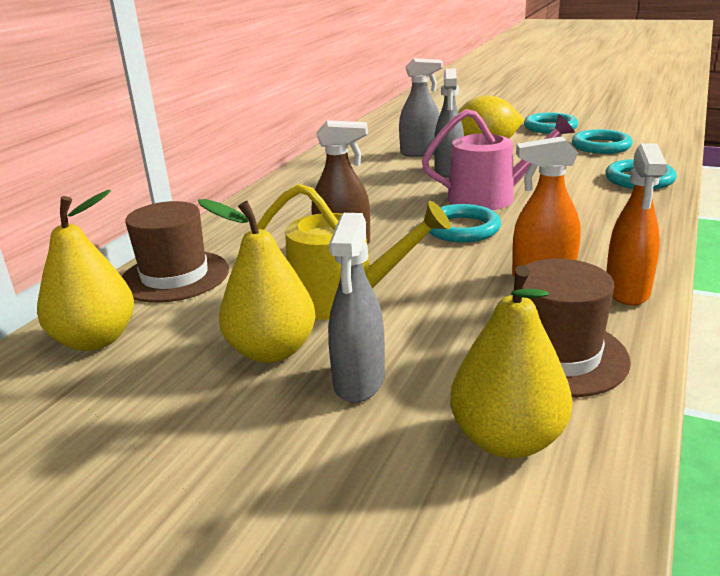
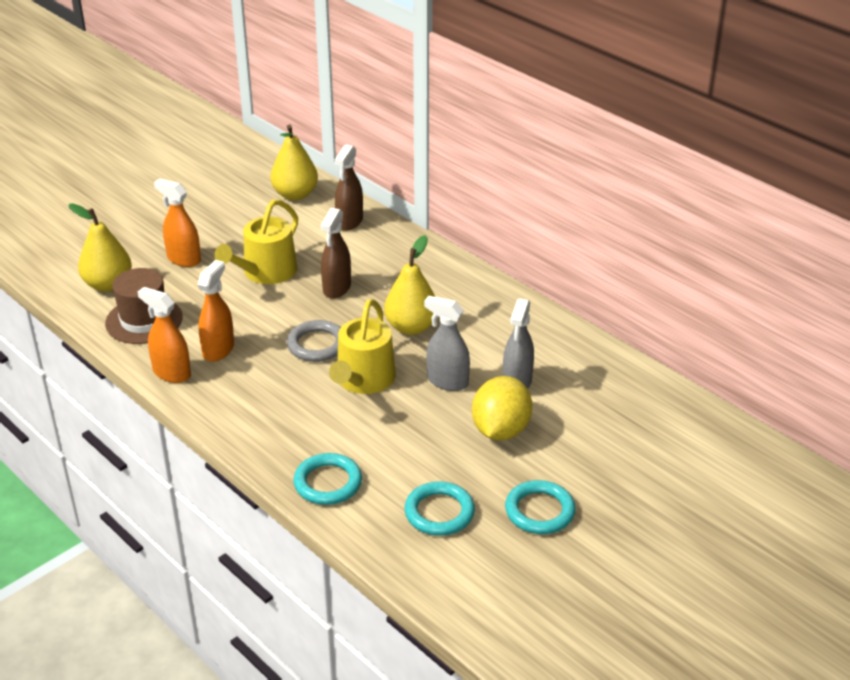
camera: 110 degrees right, 10 degrees up
brown hat [122,201,229,303] -> brown spray bottle [335,144,363,231]
yellow pear [198,199,316,363] -> yellow pear moved to [384,235,435,335]
grey spray bottle [328,213,385,403] -> orange spray bottle [154,179,201,267]
pink watering can [422,109,575,210] -> yellow watering can [329,299,396,394]
turquoise ring [429,204,501,243] -> grey ring [287,320,341,362]

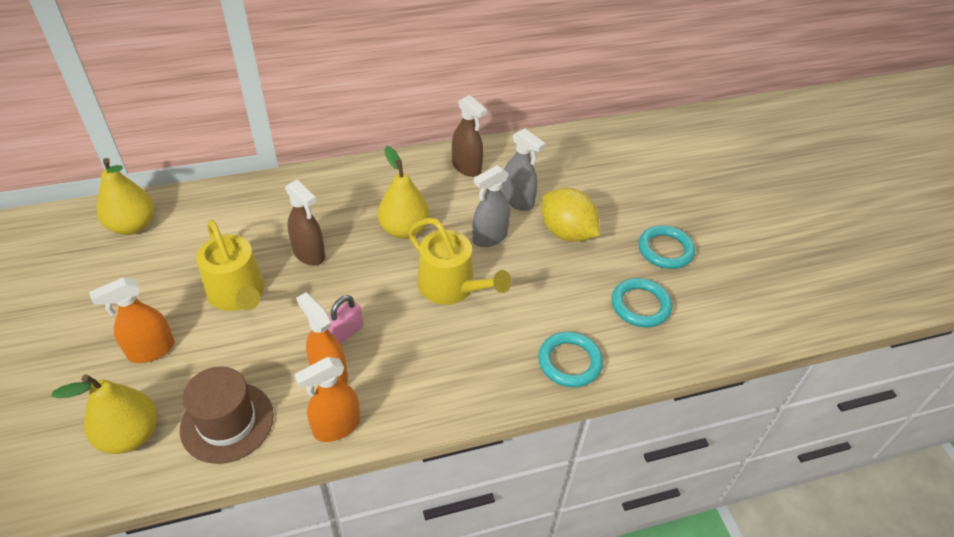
camera: 65 degrees left, 10 degrees up
grey ring [287,320,341,362] -> none
brown spray bottle [335,144,363,231] -> brown spray bottle moved to [452,95,487,177]
none -> pink padlock [328,295,363,344]

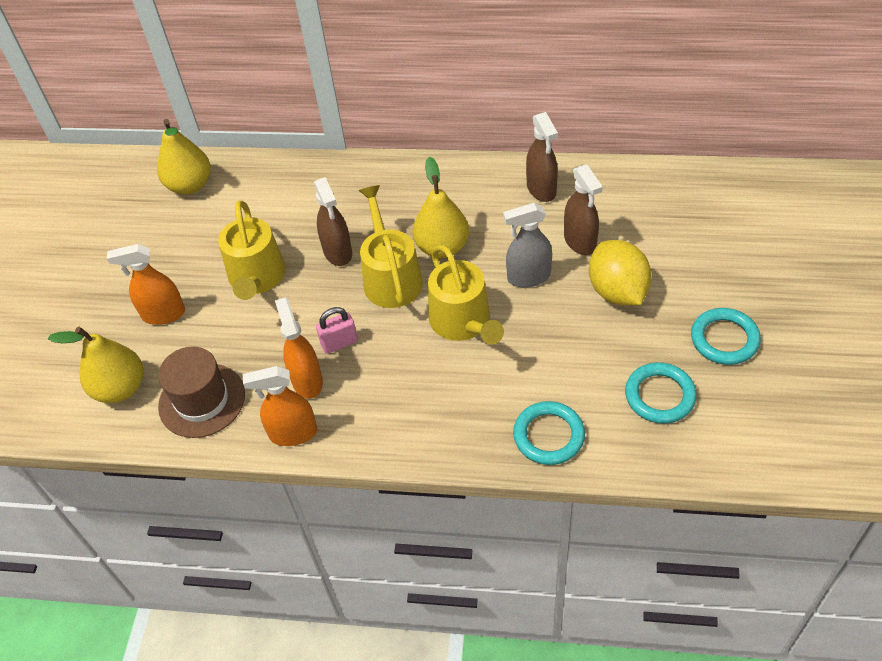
camera: 30 degrees right, 5 degrees up
grey spray bottle [502,128,545,211] -> brown spray bottle [564,164,603,255]
none -> yellow watering can [359,185,423,308]

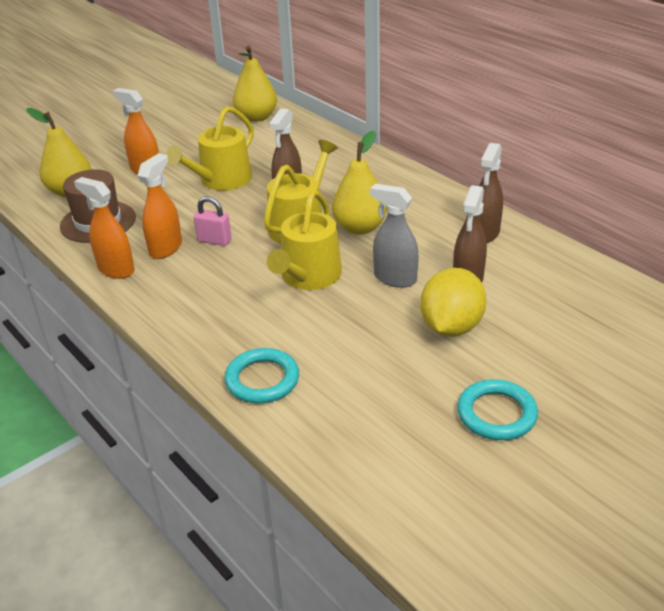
camera: 40 degrees right, 15 degrees down
turquoise ring [625,362,697,424] -> none

